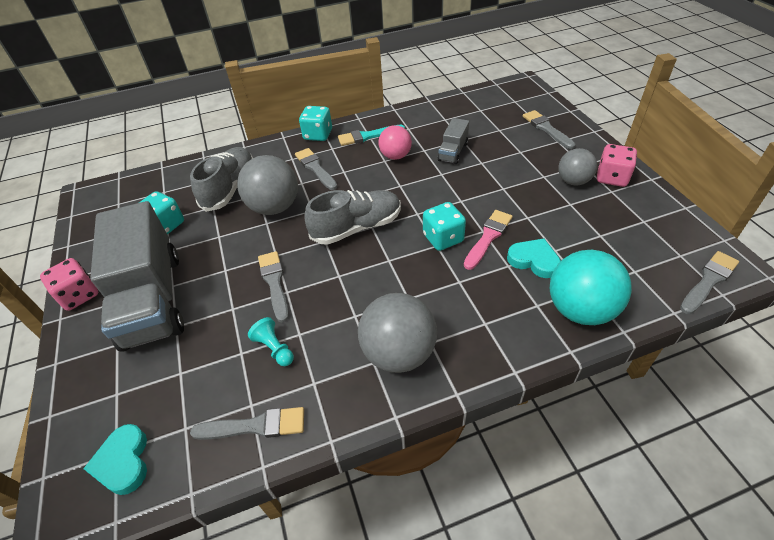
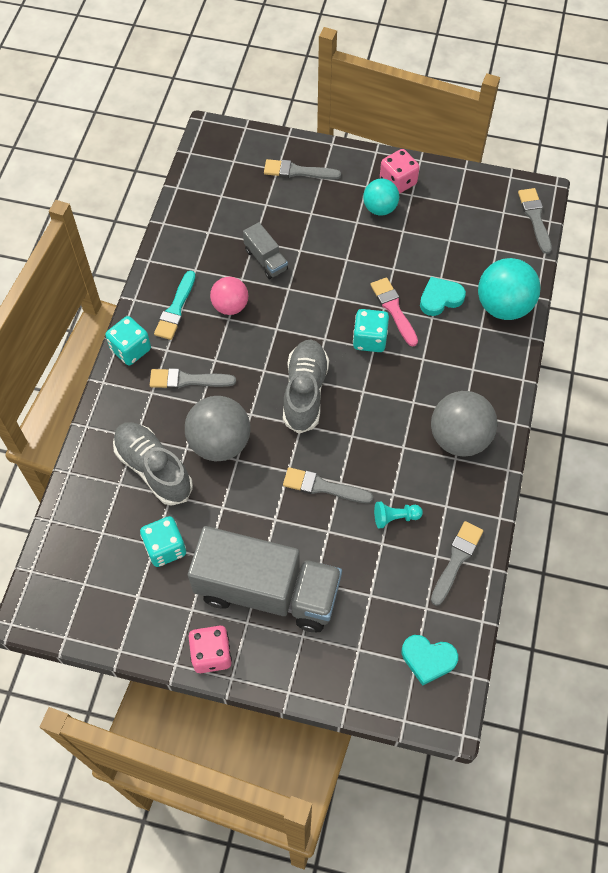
camera: 60 degrees left, 15 degrees up
grey ball [558,148,597,186] -> turquoise ball [363,178,399,216]

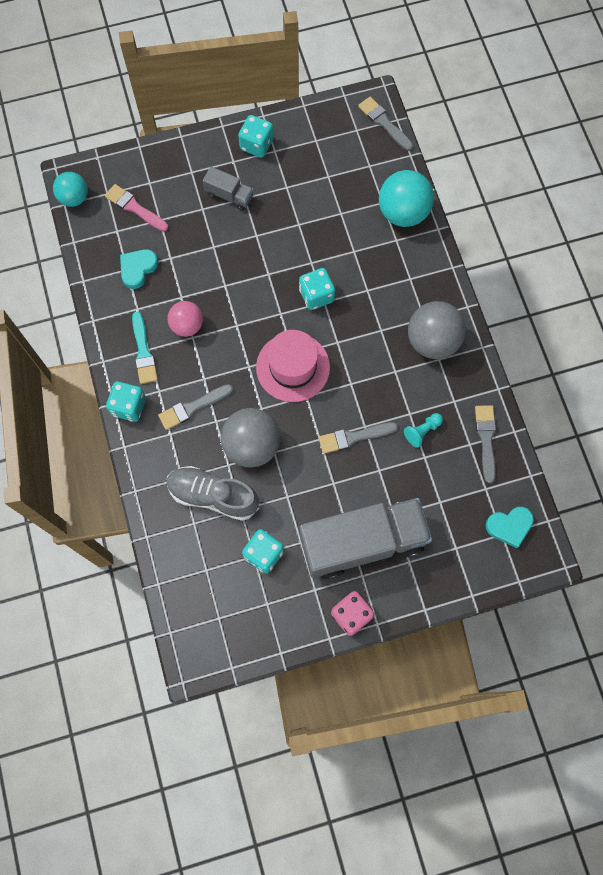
camera: 30 degrees left, 10 degrees up
grey truck [243,222,288,279] -> grey truck moved to [203,167,254,211]
grey brush [264,159,341,179] -> none
grey shoe [283,340,329,434] -> pink hat [256,330,330,402]
turquoise ball [363,178,399,216] -> turquoise ball moved to [53,172,88,207]
pink brush [370,277,418,346] -> pink brush moved to [105,184,168,232]
pink dice [380,149,420,194] -> turquoise dice [238,115,274,158]
turquoise heart [420,277,466,316] -> turquoise heart moved to [120,249,158,289]

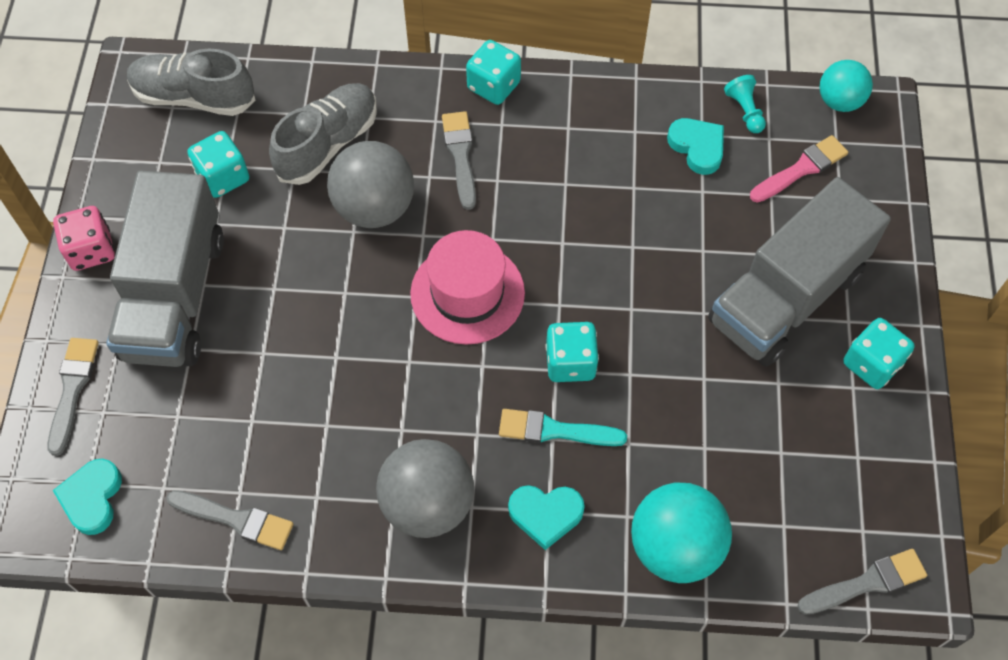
camera: 110 degrees right, 10 degrees down
turquoise brush [132,311,158,384] -> turquoise brush moved to [499,409,627,446]
pink ball [167,301,203,337] -> none
grey truck [203,167,254,211] -> grey truck [708,177,891,367], size x2.28
grey brush [319,422,398,454] -> grey brush moved to [48,338,99,456]
turquoise pawn [404,413,443,448] -> turquoise pawn moved to [724,75,766,133]
none -> grey shoe [127,49,256,116]
none -> turquoise heart [508,485,585,550]

